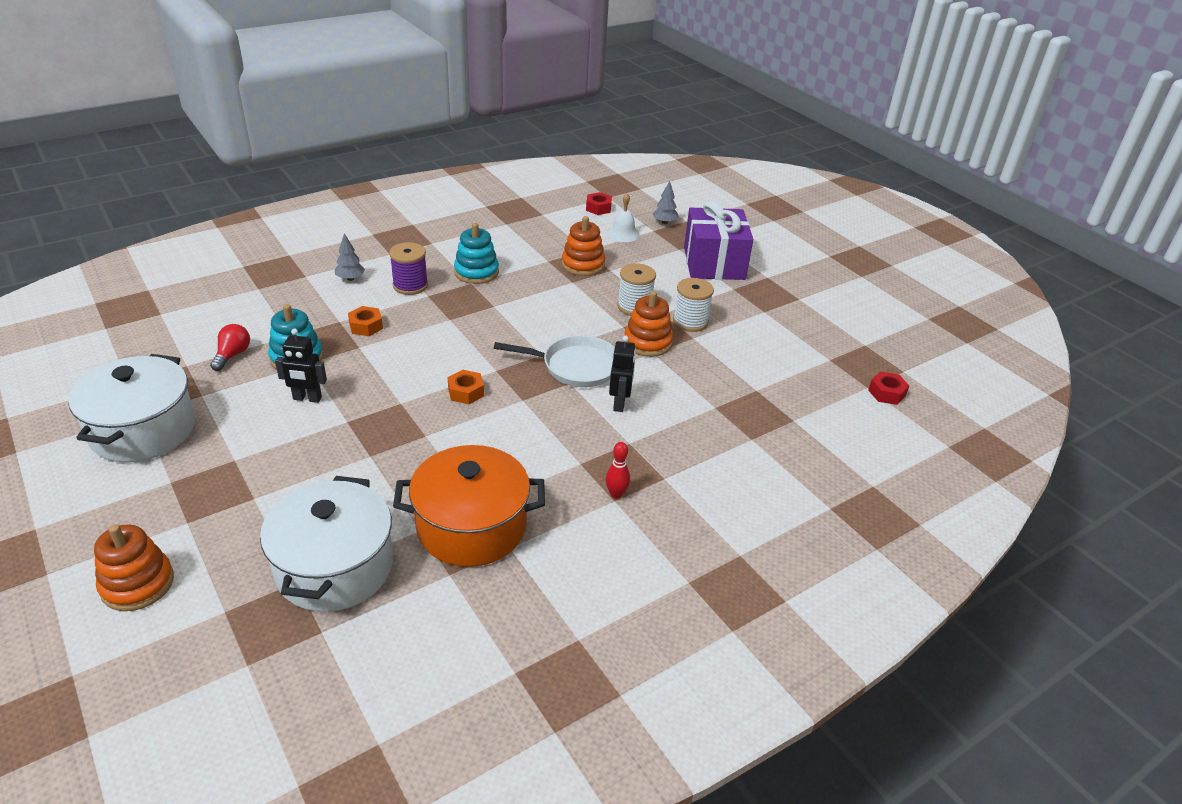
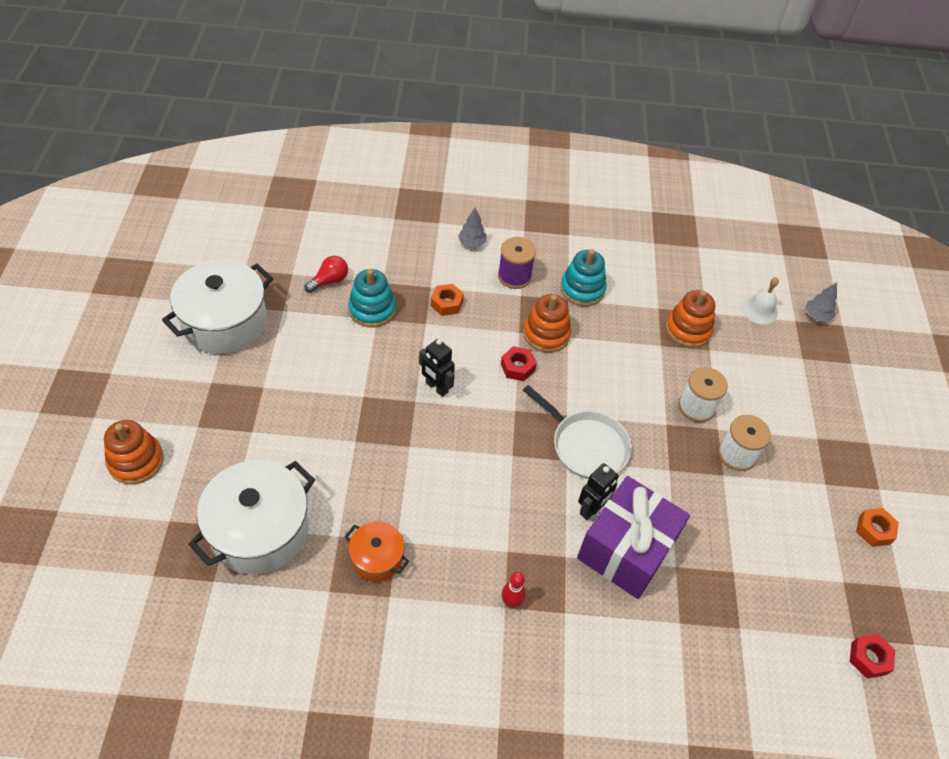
camera: 35 degrees right, 15 degrees up
black robot [275,328,327,403] -> black robot moved to [419,339,455,397]
orange pot [393,445,545,567] -> orange pot [344,522,409,582], size x0.52
orange nut [448,370,484,404] -> orange nut moved to [856,508,899,547]
red nut [586,192,612,215] -> red nut moved to [501,346,536,381]
orange stacking toy [625,291,673,357] -> orange stacking toy moved to [523,294,571,353]
purple gift [684,200,753,280] -> purple gift moved to [577,476,690,599]

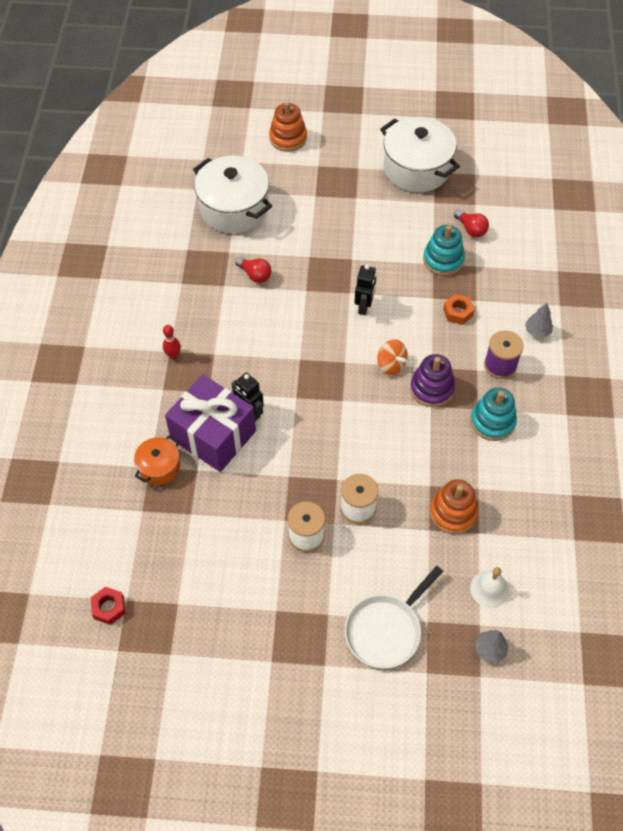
camera: 95 degrees right, 5 degrees up
orange pot [344,522,409,582] -> orange pot moved to [134,435,180,485]
black robot [419,339,455,397] -> black robot turned 150 degrees clockwise [354,265,376,315]
red nut [501,346,536,381] -> orange spinning top [377,340,408,375]
orange stacking toy [523,294,571,353] -> purple stacking toy [410,354,455,407]
white pan [523,385,632,479] -> white pan moved to [345,566,443,669]
orange nut [856,508,899,547] -> none
none -> red light bulb [235,257,272,283]

